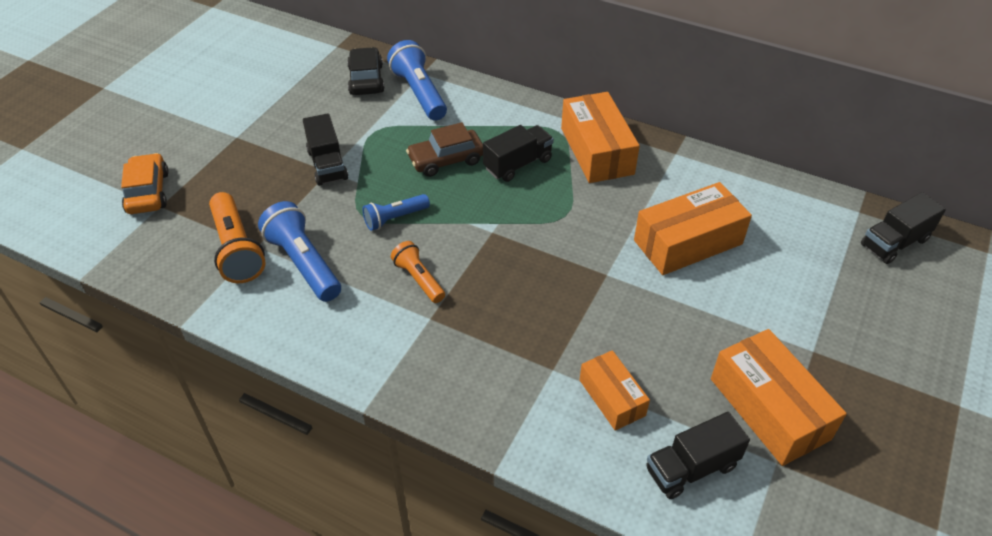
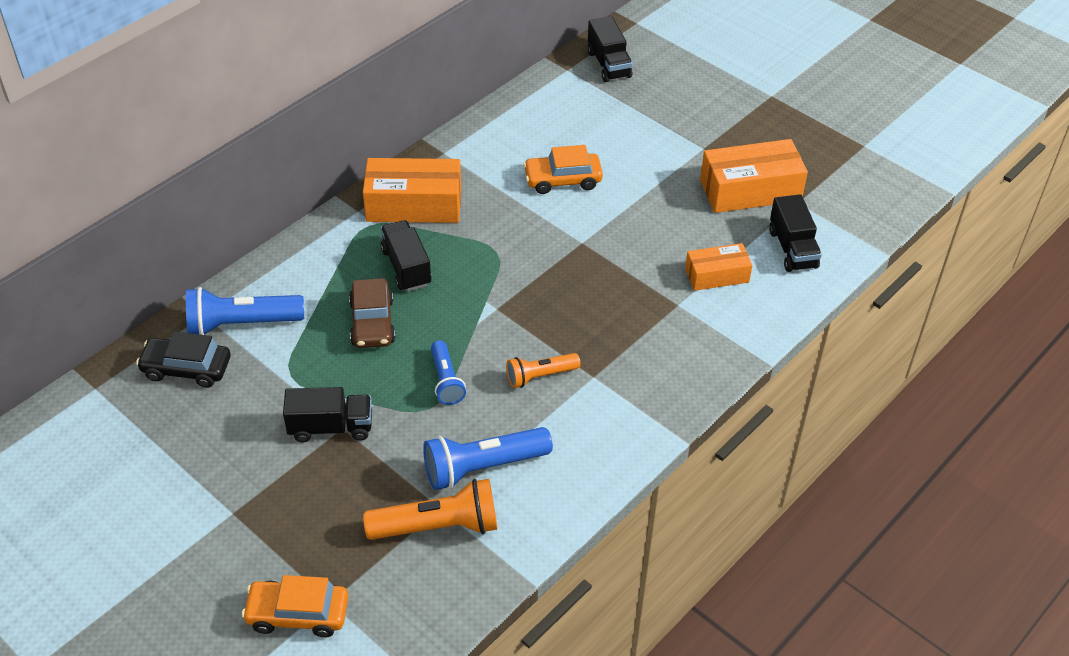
camera: 75 degrees left, 0 degrees up
orange box [634,182,752,275] -> orange car [523,145,603,194]

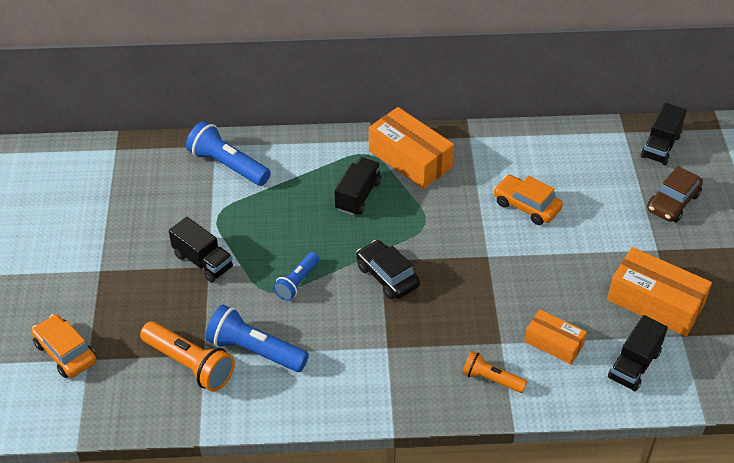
camera: 45 degrees right, 0 degrees up
black car [136,332,231,388] -> black car moved to [356,240,420,299]
brown car [349,278,396,348] -> brown car moved to [647,166,703,222]
orange flashlight [506,353,581,388] -> orange flashlight moved to [462,351,527,393]

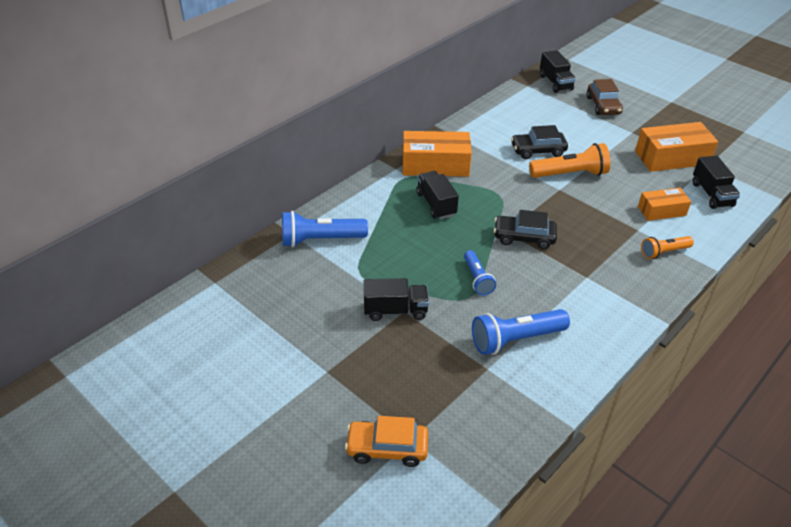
camera: 45 degrees left, 5 degrees down
orange flashlight [140,321,235,392] -> orange flashlight moved to [529,143,610,178]
orange car [494,175,563,225] -> black car [511,125,568,159]

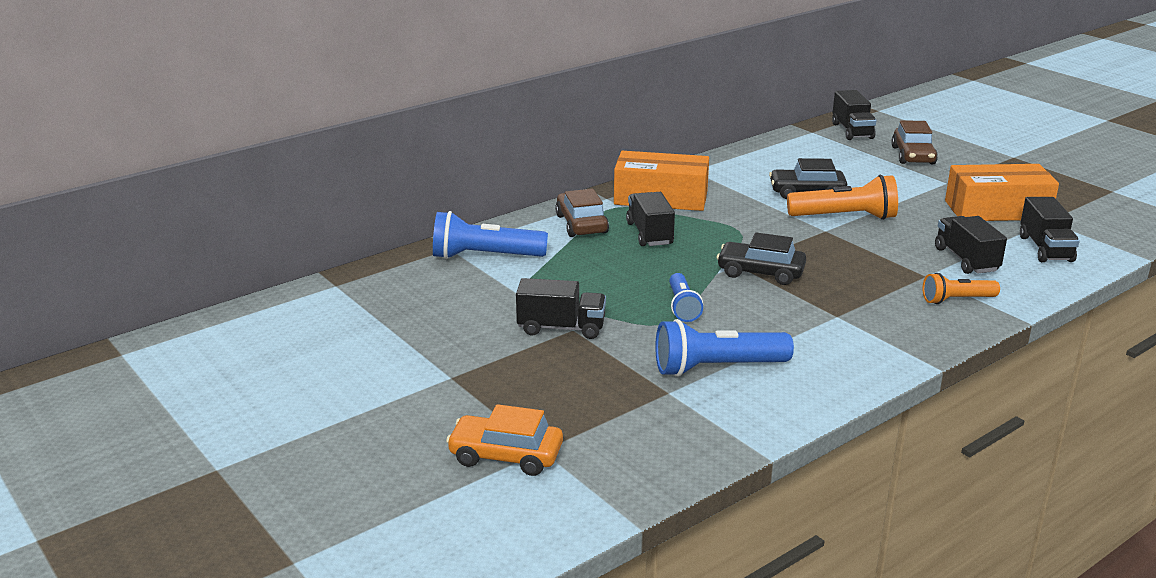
camera: 10 degrees right, 15 degrees down
orange box [638,188,691,221] -> black truck [935,216,1007,274]
none -> brown car [555,189,609,237]

